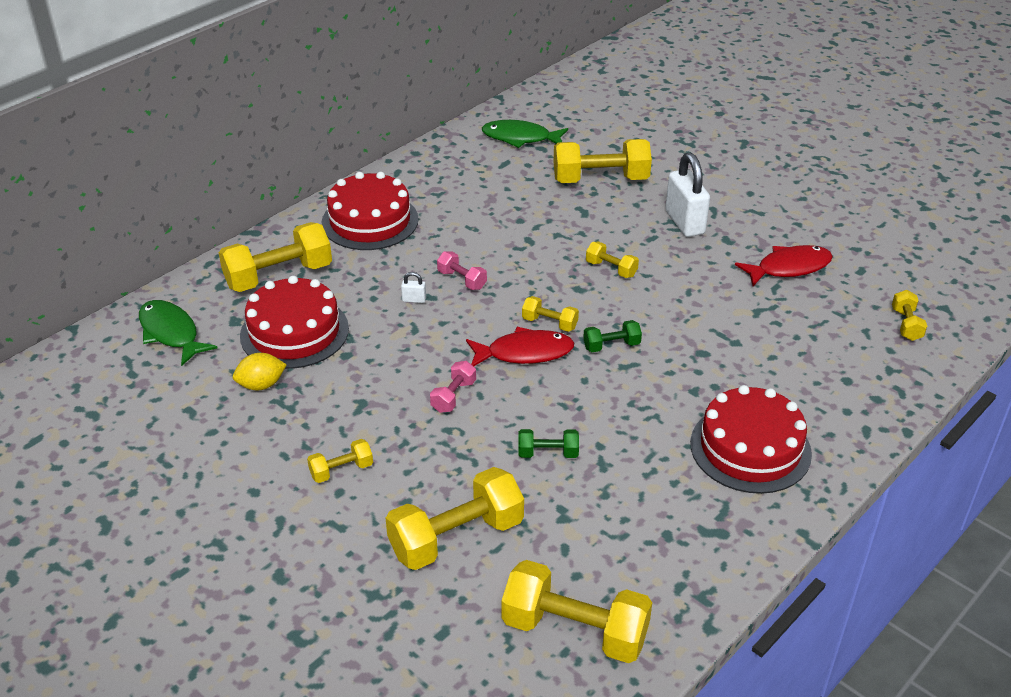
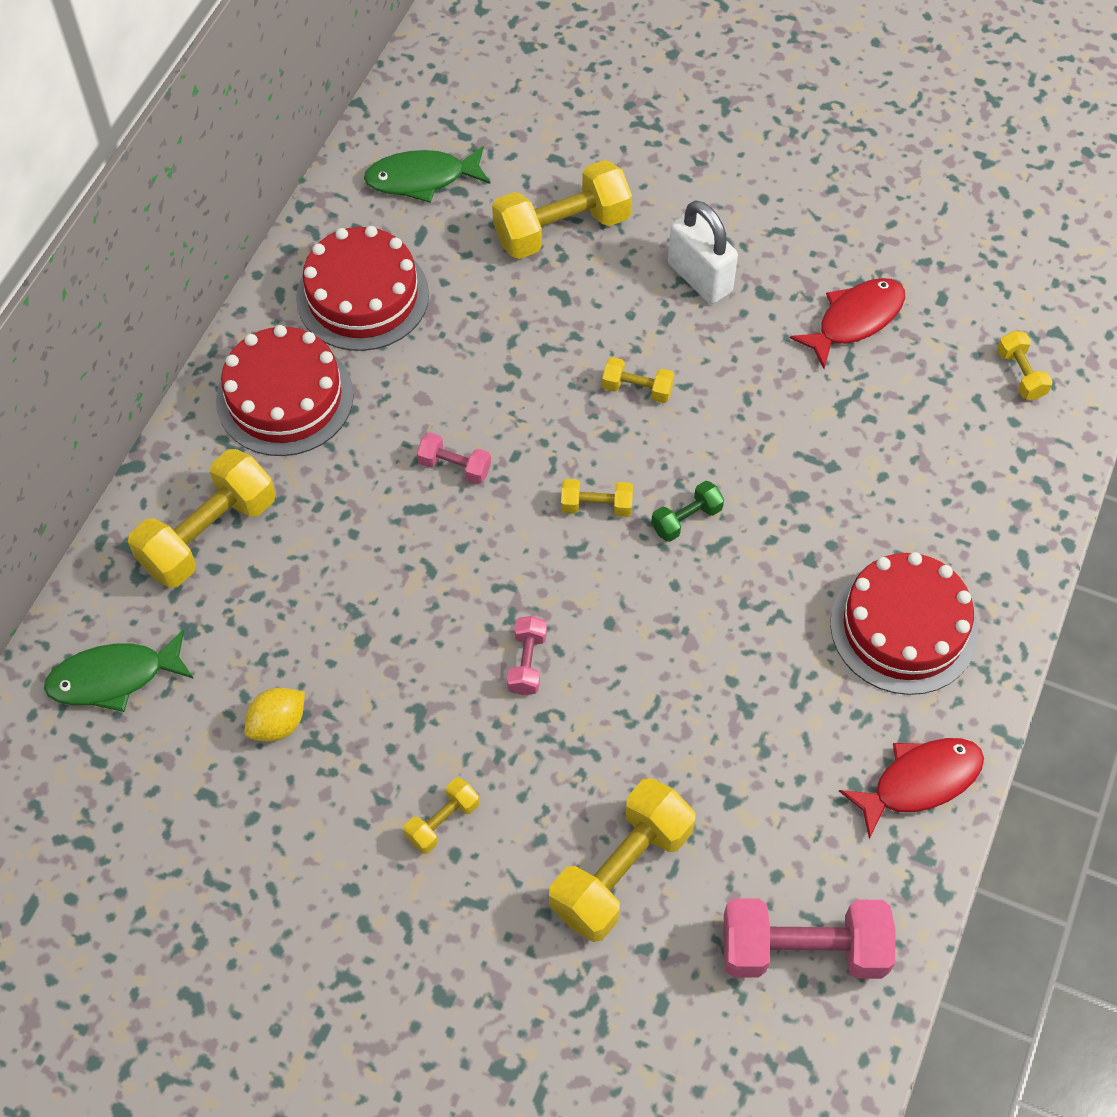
camera: 20 degrees left, 20 degrees up
green fish [139,300,217,366] -> green fish turned 45 degrees counterclockwise [44,630,194,712]
red cake [240,275,349,369] -> red cake moved to [296,226,429,351]
white padlock [401,272,426,303] -> none
red fish [466,327,574,366] -> red fish moved to [839,738,984,839]
yellow dumbbell [502,560,652,663] -> pink dumbbell [723,898,896,979]
green dumbbell [518,429,579,458] -> none

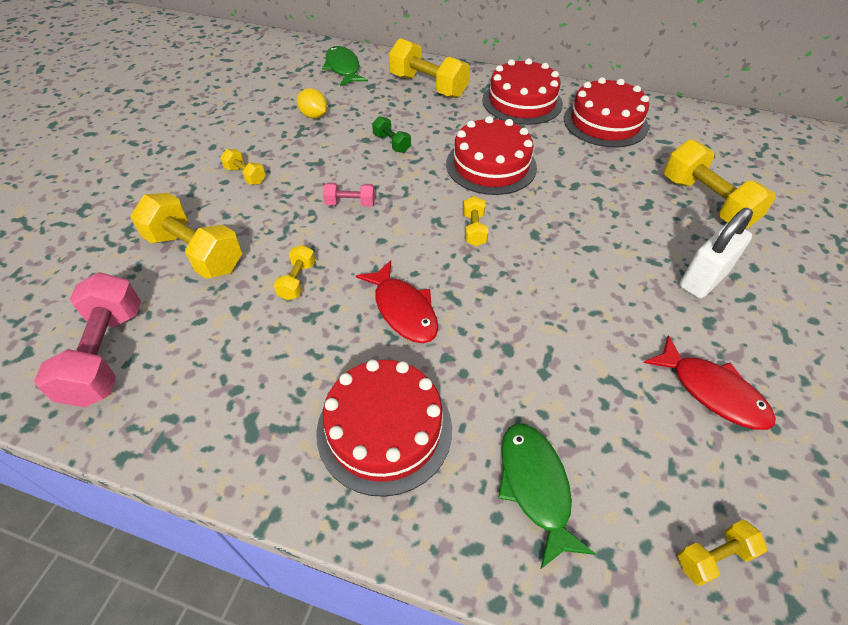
camera: 85 degrees right, 10 degrees down
green fish [364,146,490,203] -> green fish moved to [498,423,596,570]
pink dumbbell [417,432,491,484] -> red cake [446,116,537,195]
yellow dumbbell [602,357,674,403] -> yellow dumbbell moved to [274,245,315,300]
green dumbbell [651,481,724,542] -> green dumbbell moved to [372,116,411,153]
red fish [839,738,984,839] -> red fish moved to [356,260,438,343]

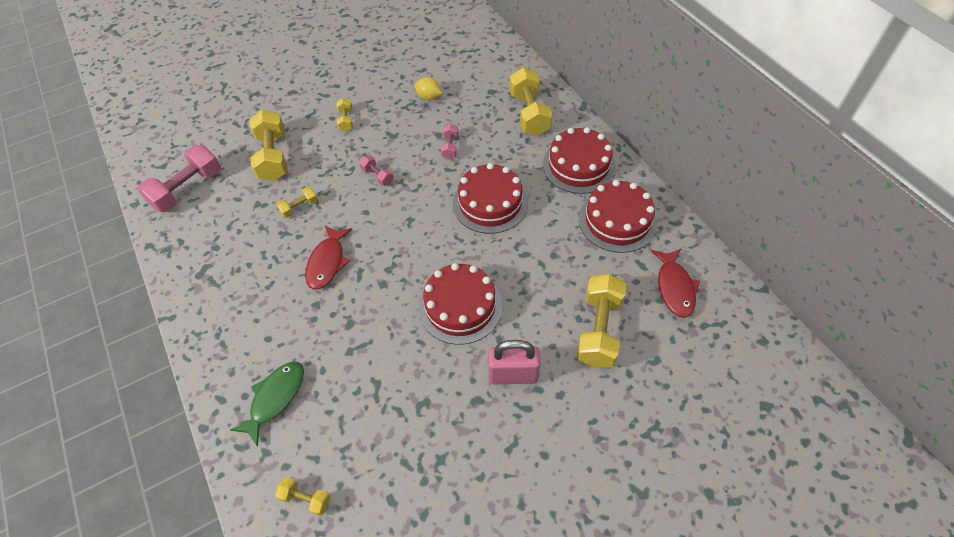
camera: 45 degrees right, 5 degrees up
yellow lemon [297,88,327,118] -> yellow lemon turned 60 degrees counterclockwise [414,77,443,100]
red cake [316,359,452,497] -> red cake moved to [419,263,502,345]
green fish [322,46,368,86] -> none
green dumbbell [372,116,411,153] -> pink dumbbell [441,124,459,159]
yellow dumbbell [463,196,489,246] -> none
red fish [644,335,776,430] -> red fish moved to [652,249,700,318]
white padlock [679,208,753,298] -> pink padlock [488,340,541,384]

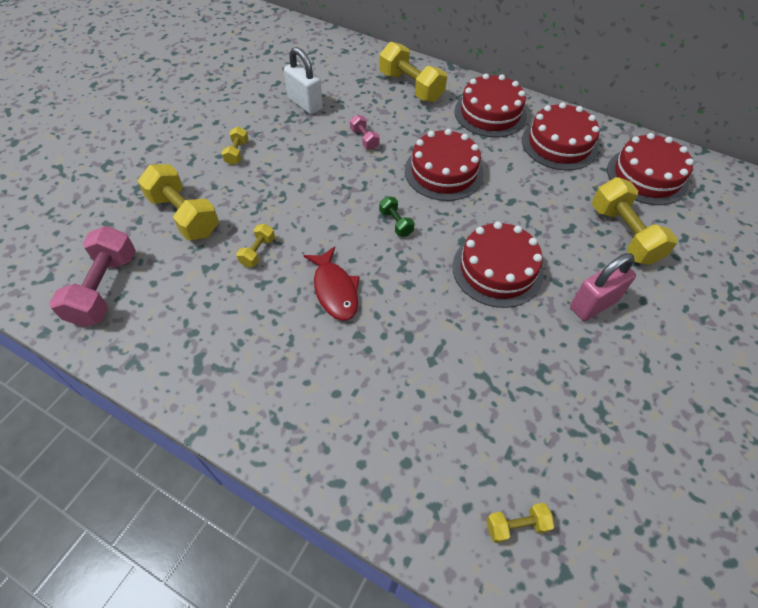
camera: 35 degrees left, 0 degrees up
green fish [230,361,304,446] -> none
yellow dumbbell [336,98,353,132] -> yellow dumbbell turned 45 degrees clockwise [222,126,249,165]
pink dumbbell [359,155,394,186] -> none
yellow lemon [414,77,443,100] -> white padlock [284,47,323,114]
red fish [652,249,700,318] -> red cake [607,133,694,205]
none -> green dumbbell [379,196,415,237]

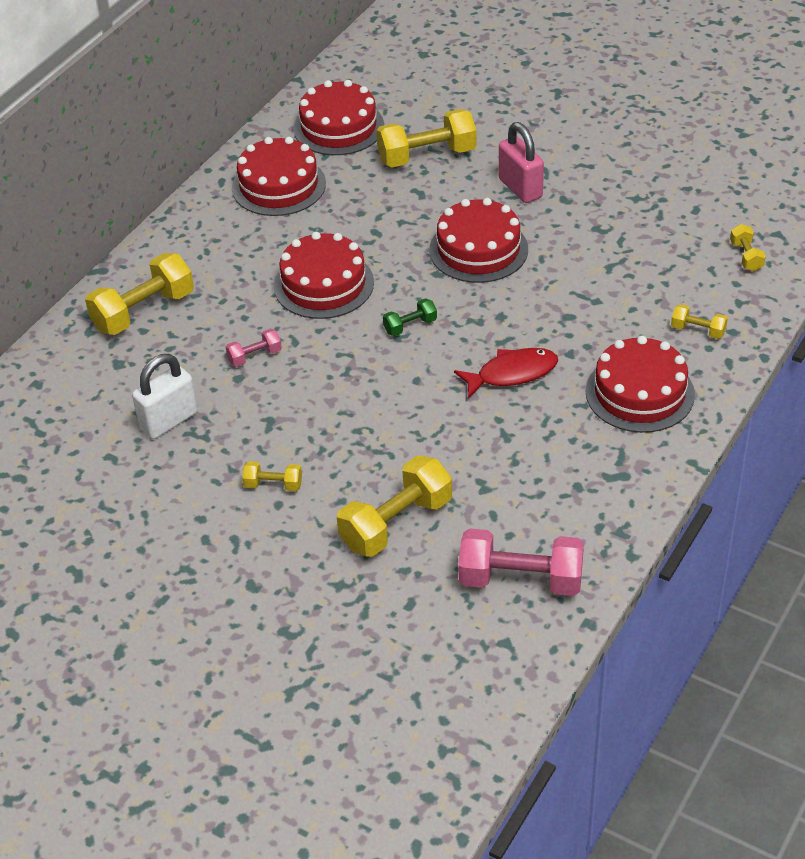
camera: 85 degrees left, 10 degrees down
yellow dumbbell [236,224,275,267] -> yellow dumbbell moved to [671,304,728,339]
red cake [454,74,527,137] -> red cake moved to [586,336,695,433]

